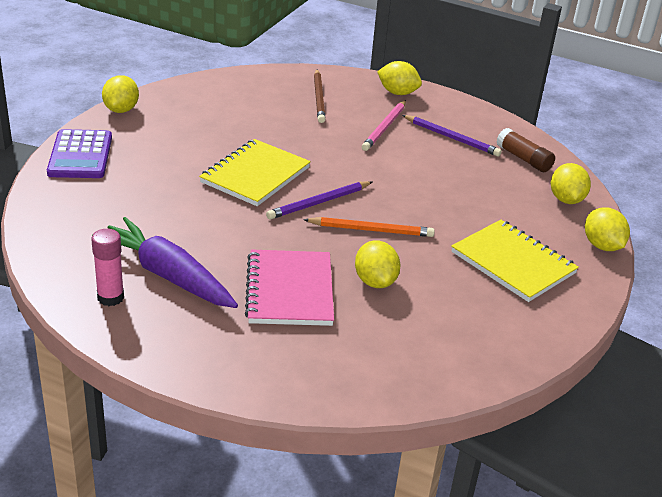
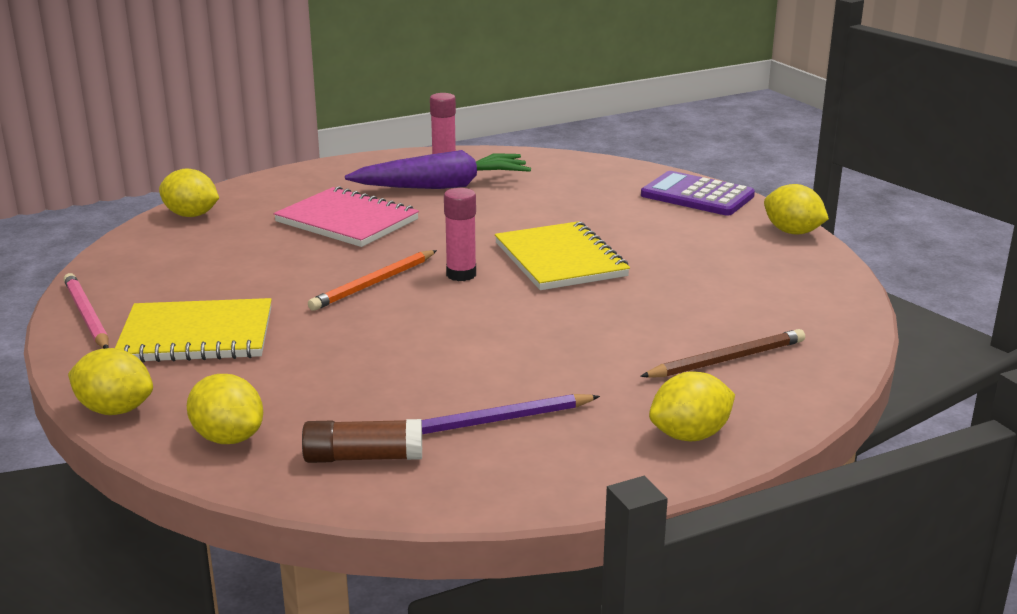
camera: 130 degrees right, 10 degrees down
purple pencil [266,181,372,220] -> pink glue stick [444,188,476,281]
brown pencil [314,69,325,123] -> brown pencil turned 120 degrees clockwise [640,329,805,378]
yellow lemon [355,241,400,288] -> yellow lemon moved to [159,168,219,217]
pink pencil [362,100,406,151] -> pink pencil moved to [64,273,109,349]

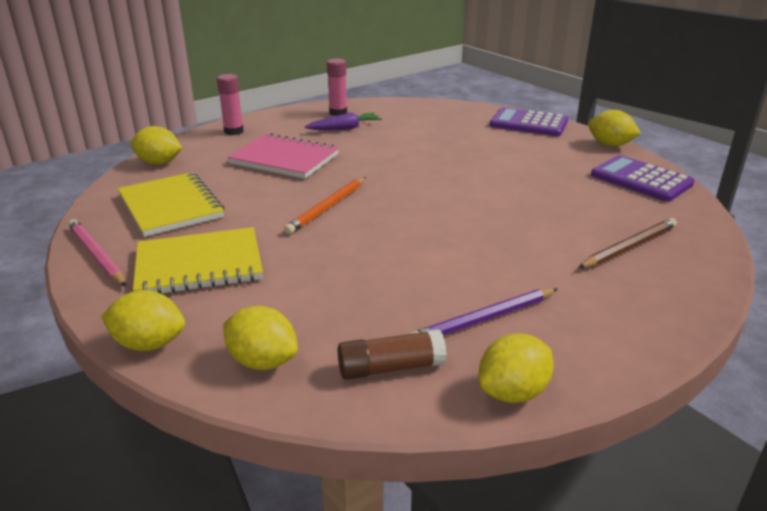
camera: 10 degrees left, 5 degrees up
purple carrot [345,150,531,189] -> purple carrot [304,112,382,130], size x0.58
pink glue stick [444,188,476,281] -> pink glue stick moved to [217,74,244,135]
yellow notebook [495,221,630,290] -> yellow notebook moved to [118,172,225,237]
yellow lemon [649,372,735,441] -> yellow lemon moved to [478,333,554,403]
none -> purple calculator [591,155,695,202]

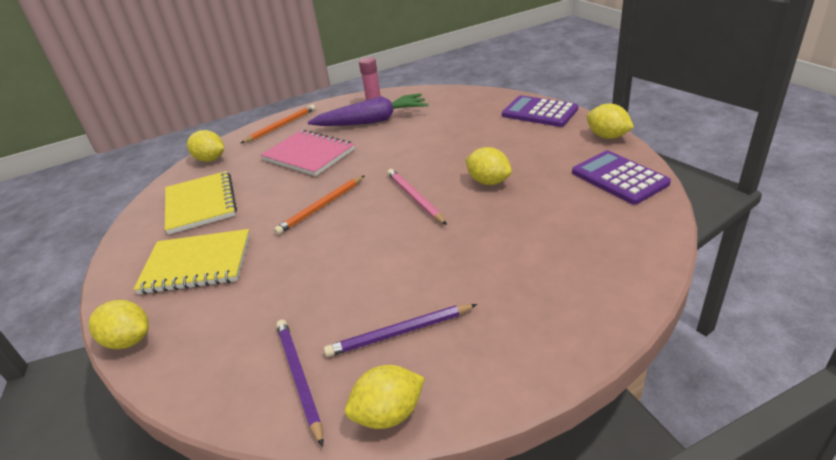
camera: 15 degrees right, 5 degrees up
pink pencil [68,219,126,287] -> pink pencil moved to [387,169,447,225]
pink glue stick [217,74,244,135] -> orange pencil [241,105,315,143]
yellow lemon [223,306,298,370] -> yellow lemon moved to [465,147,512,185]
purple carrot [304,112,382,130] -> purple carrot [308,93,428,126], size x1.74
brown glue stick [338,329,447,380] -> purple pencil [276,319,323,447]
brown pencil [578,218,677,268] -> none

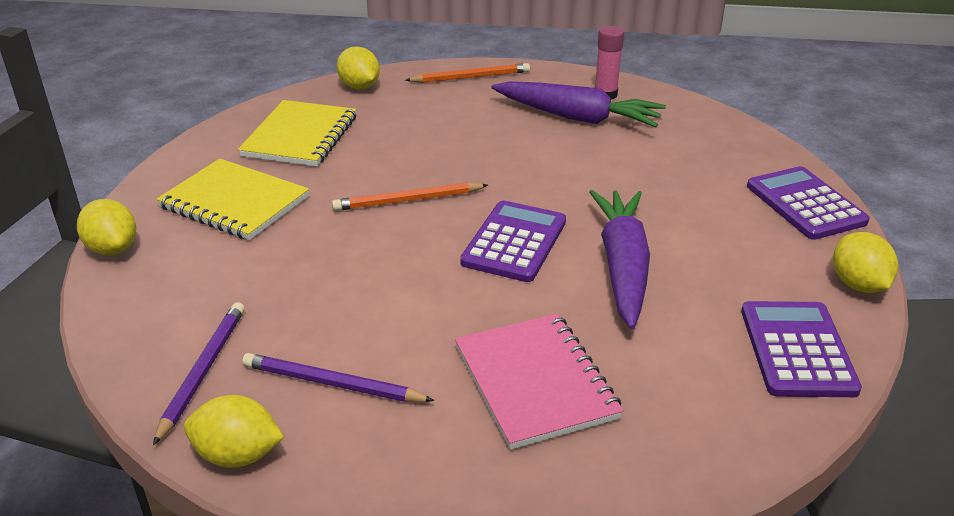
camera: 30 degrees right, 0 degrees up
pink notebook [261,130,355,176] -> pink notebook moved to [455,314,624,450]
pink pencil [387,169,447,225] -> purple calculator [460,200,566,282]
yellow lemon [465,147,512,185] -> purple carrot [590,190,650,329]

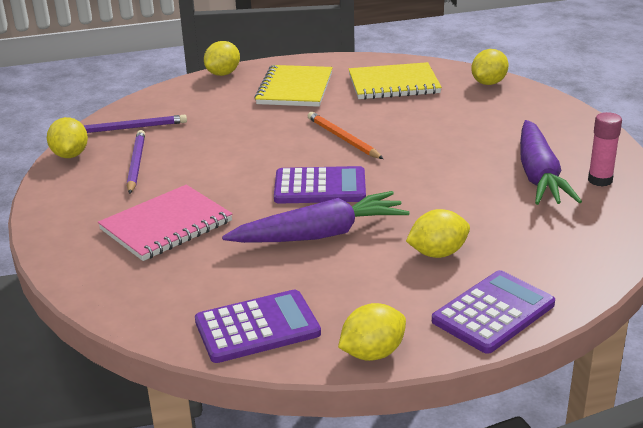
camera: 70 degrees right, 5 degrees down
orange pencil [405,63,530,83] -> none
none -> yellow lemon [406,209,470,258]

